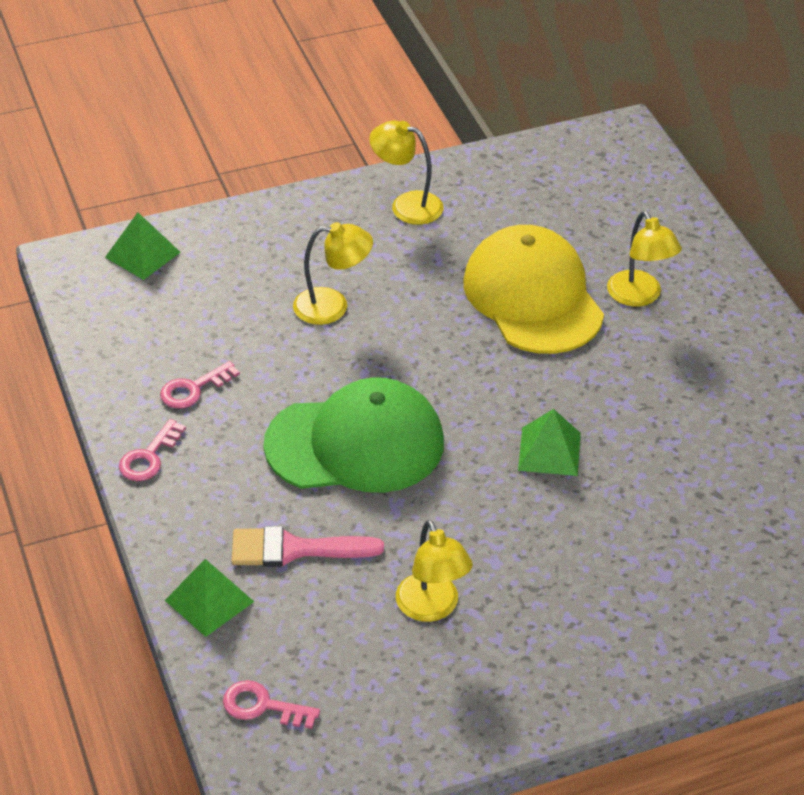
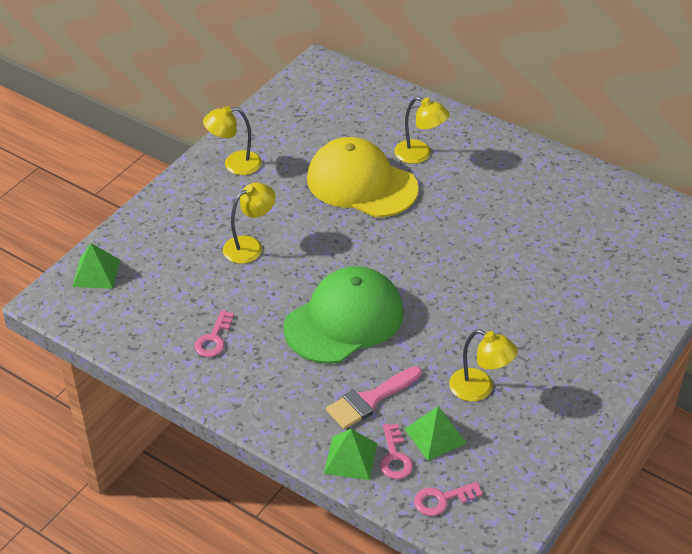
camera: 35 degrees left, 0 degrees up
pink key [119,419,186,481] -> pink key moved to [380,424,413,479]
green pyramid [518,409,581,476] -> green pyramid moved to [405,406,466,461]

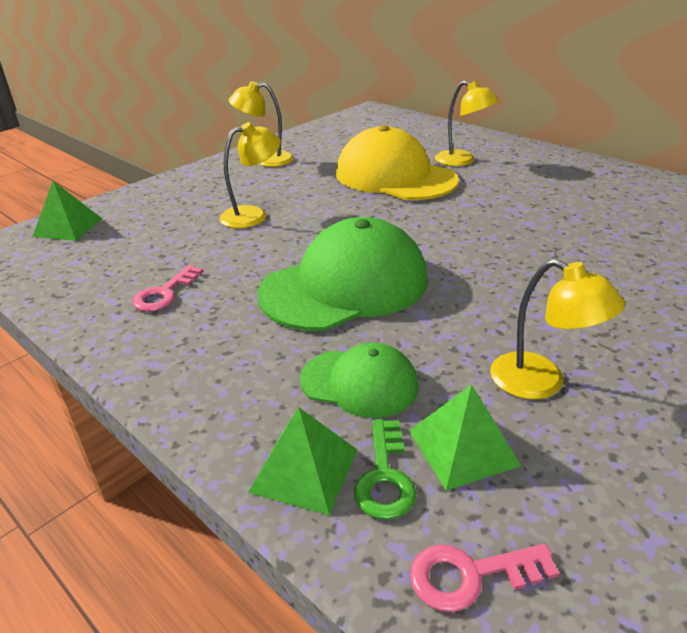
camera: 10 degrees right, 10 degrees down
pink brush [326,366,422,429] -> green cap [300,343,418,418]
pink key [380,424,413,479] -> green key [354,419,417,520]

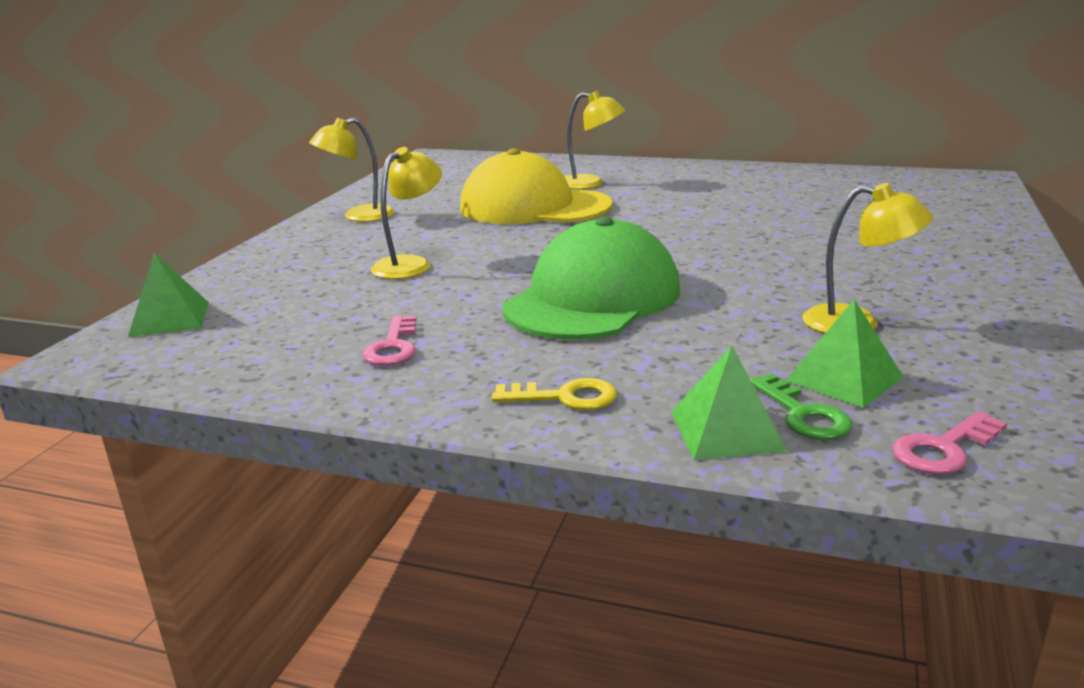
camera: 25 degrees left, 10 degrees down
green cap [300,343,418,418] -> none
none -> yellow key [492,378,617,410]

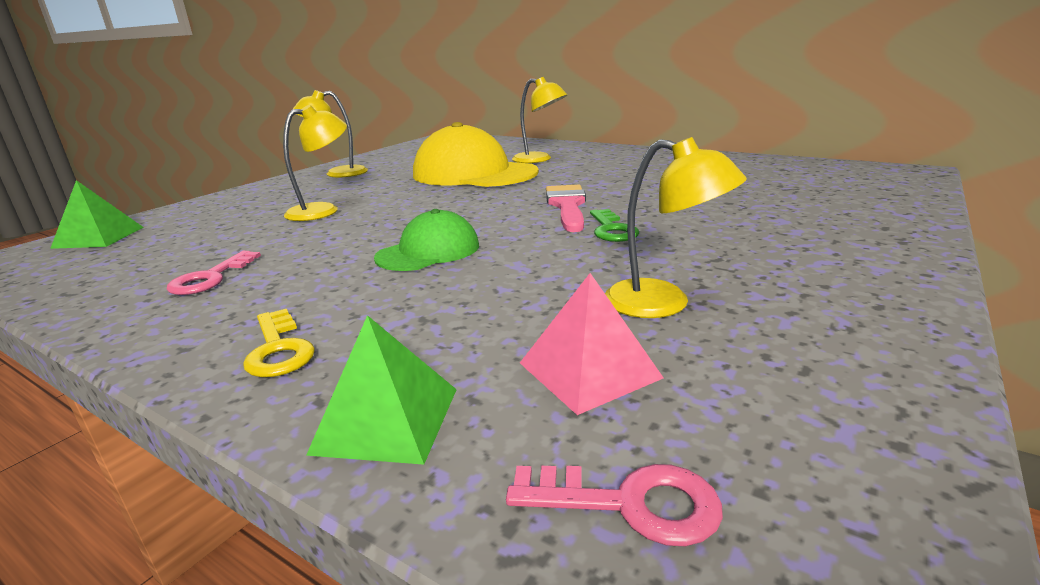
camera: 15 degrees right, 0 degrees up
yellow key [492,378,617,410] -> yellow key turned 45 degrees clockwise [243,309,315,377]
green cap [503,217,680,340] -> green cap [374,209,479,271], size x0.55
green key [750,373,853,440] -> green key moved to [590,209,639,242]
green pyramid [786,299,903,408] -> pink pyramid [520,273,664,415]
pink key [892,411,1007,474] -> pink key turned 150 degrees counterclockwise [506,464,723,546]
none -> pink brush [546,185,586,232]

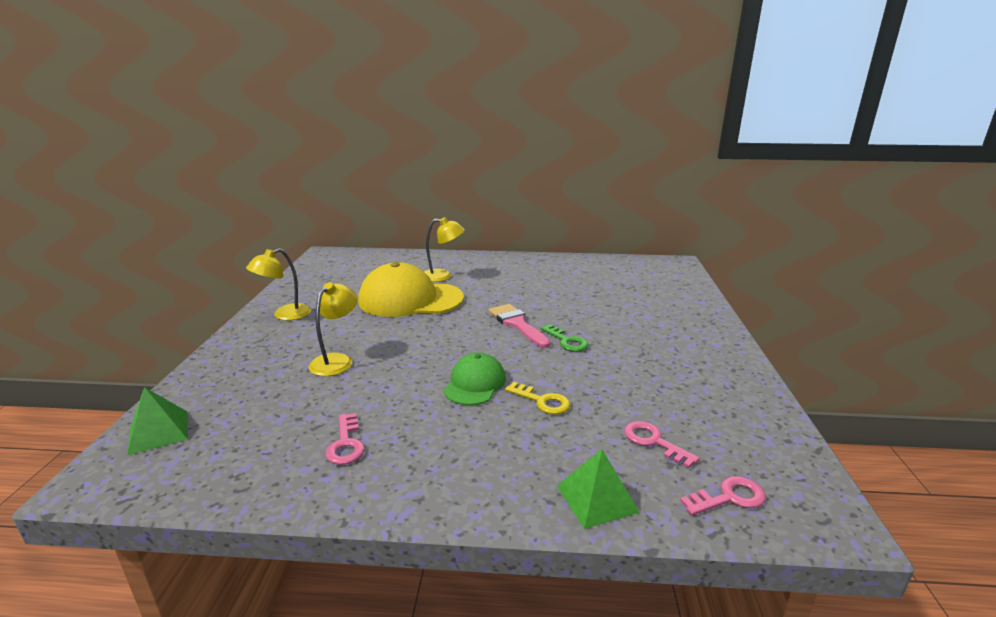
camera: 30 degrees left, 0 degrees up
yellow key [243,309,315,377] -> yellow key moved to [505,382,570,415]
pink pyramid [520,273,664,415] -> pink key [624,421,700,468]
yellow lamp [605,137,747,318] -> none

